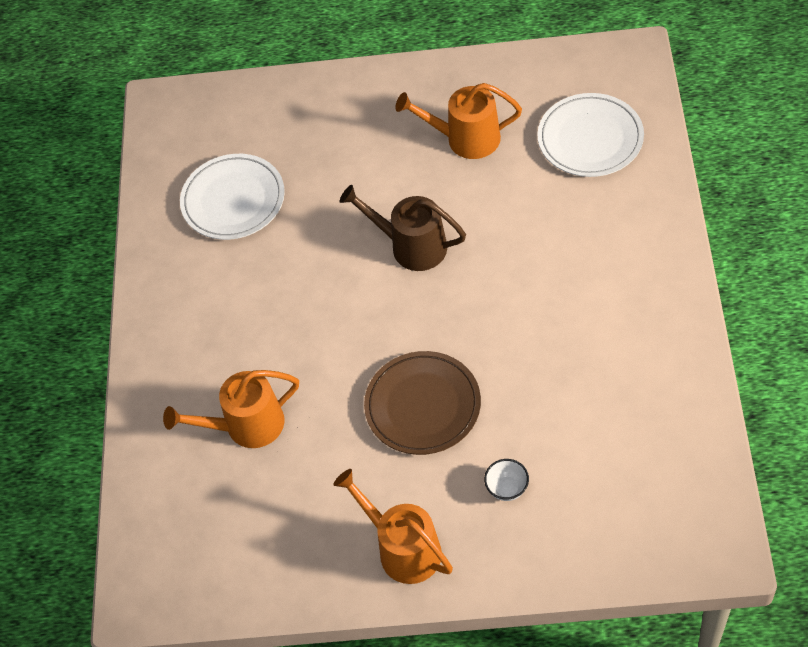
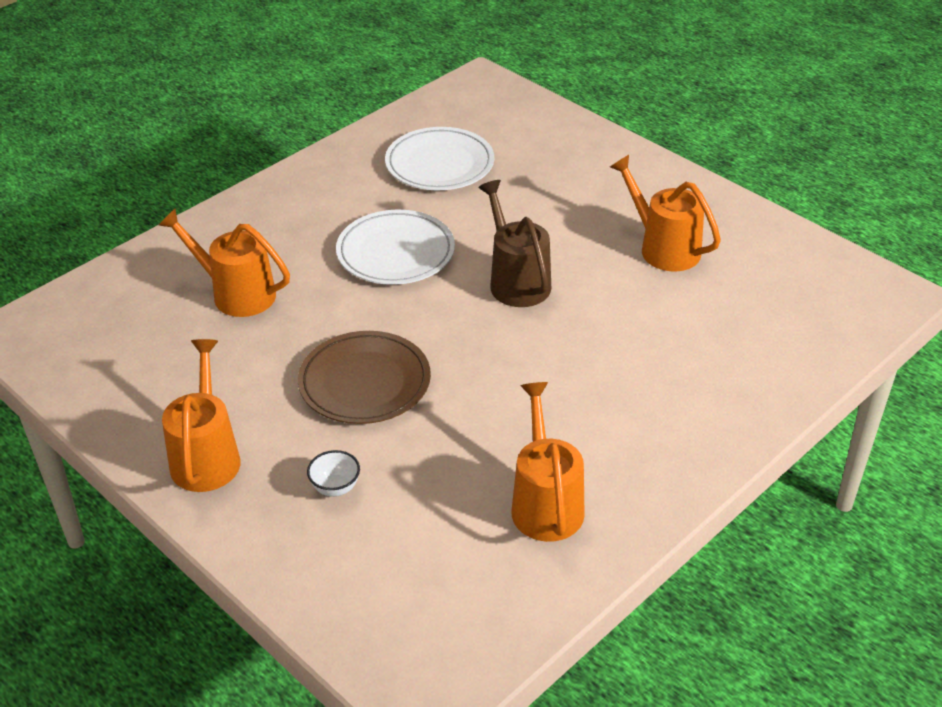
camera: 40 degrees right, 15 degrees down
white plate [537,93,644,177] -> white plate moved to [336,210,455,285]
none -> orange watering can [511,382,585,542]

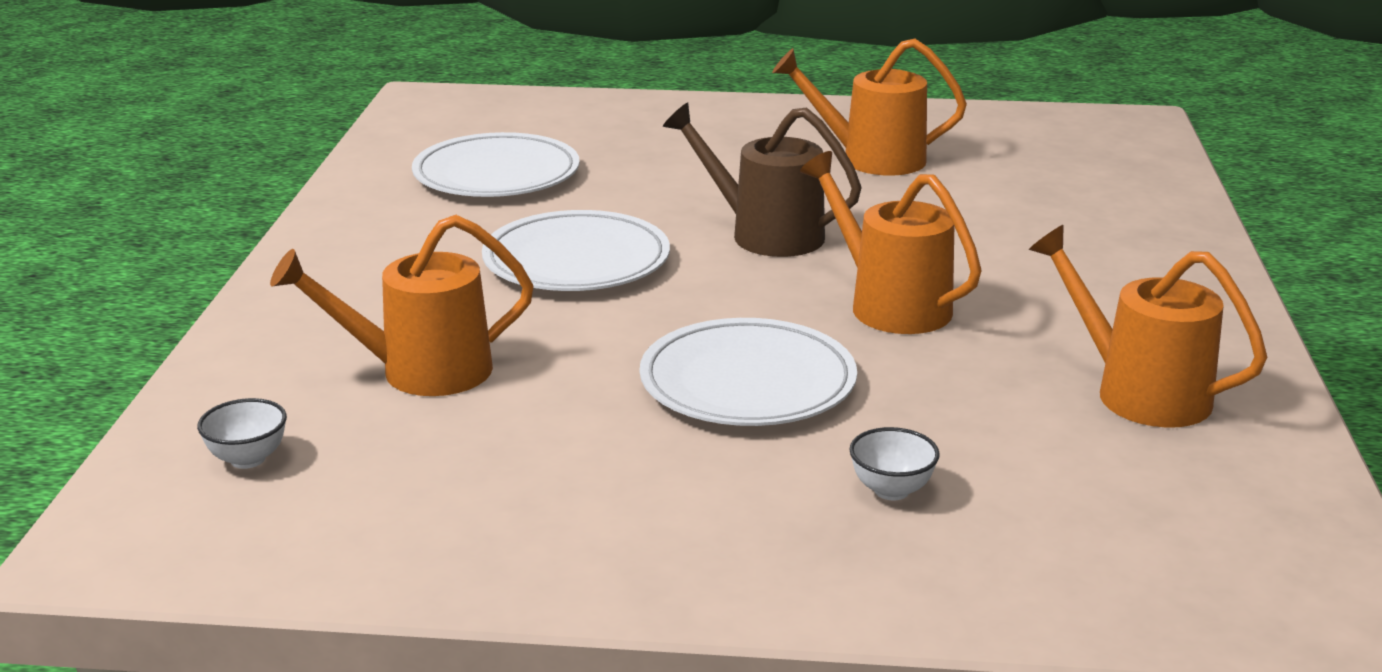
camera: 40 degrees left, 15 degrees down
orange watering can [162,339,240,492] -> orange watering can moved to [800,151,982,334]
brown plate [298,331,431,424] -> white plate [640,318,857,426]
none -> white bowl [197,398,287,469]

